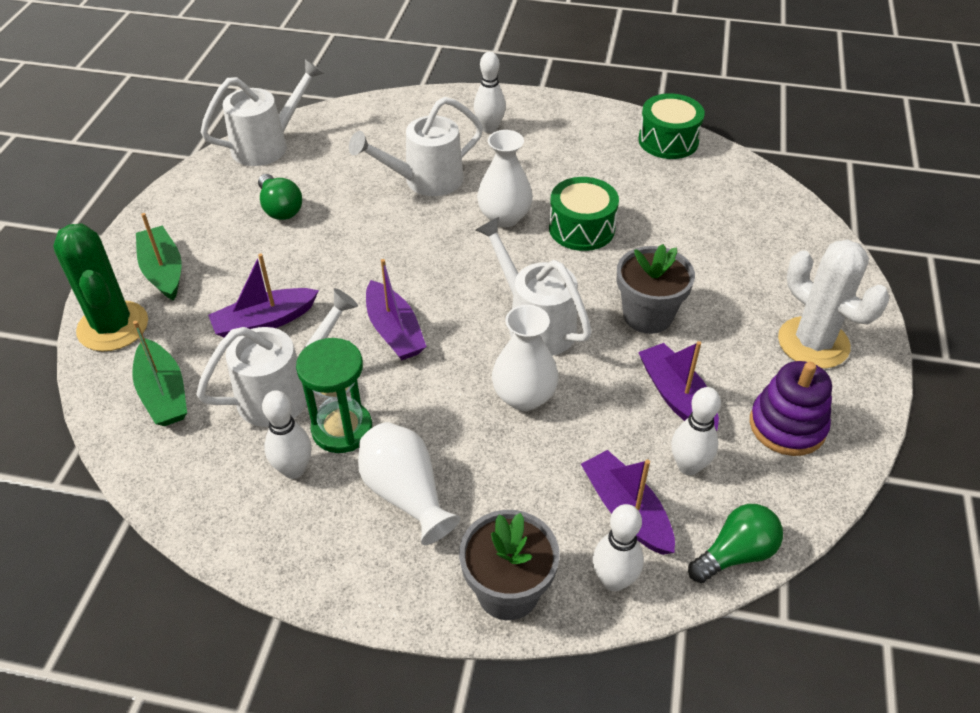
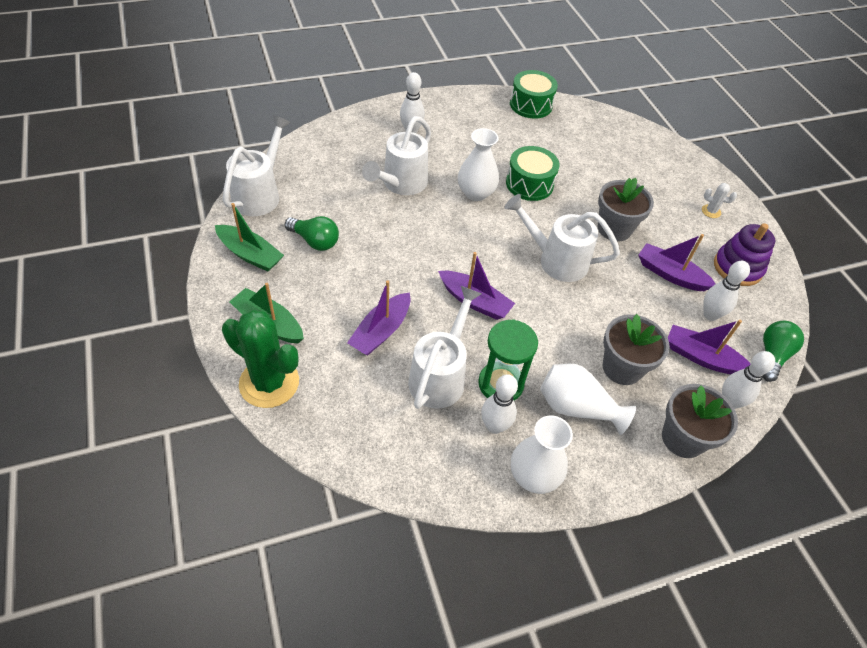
camera: 35 degrees left, 5 degrees up
green boat [132,321,187,426] -> green boat moved to [215,203,284,272]
white vase [492,305,559,411] -> white vase moved to [511,415,573,494]
white cactus [778,239,889,369] -> white cactus [702,183,737,218], size x0.42
none -> grey flower pot [602,314,669,385]

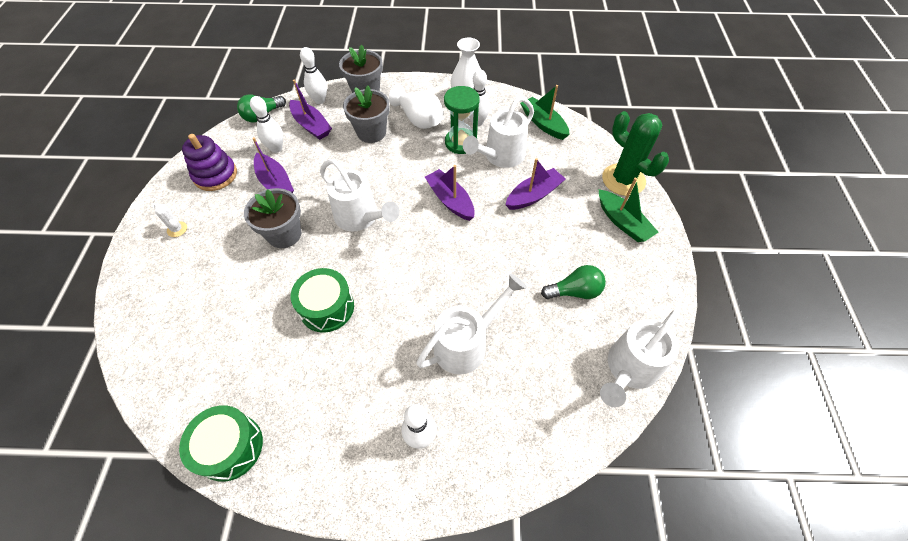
camera: 155 degrees left, 5 degrees up
green boat [215,203,284,272] -> green boat moved to [520,85,570,140]
green light bulb [285,216,339,251] -> green light bulb turned 120 degrees clockwise [541,265,606,299]
white vase [458,128,499,201] -> none

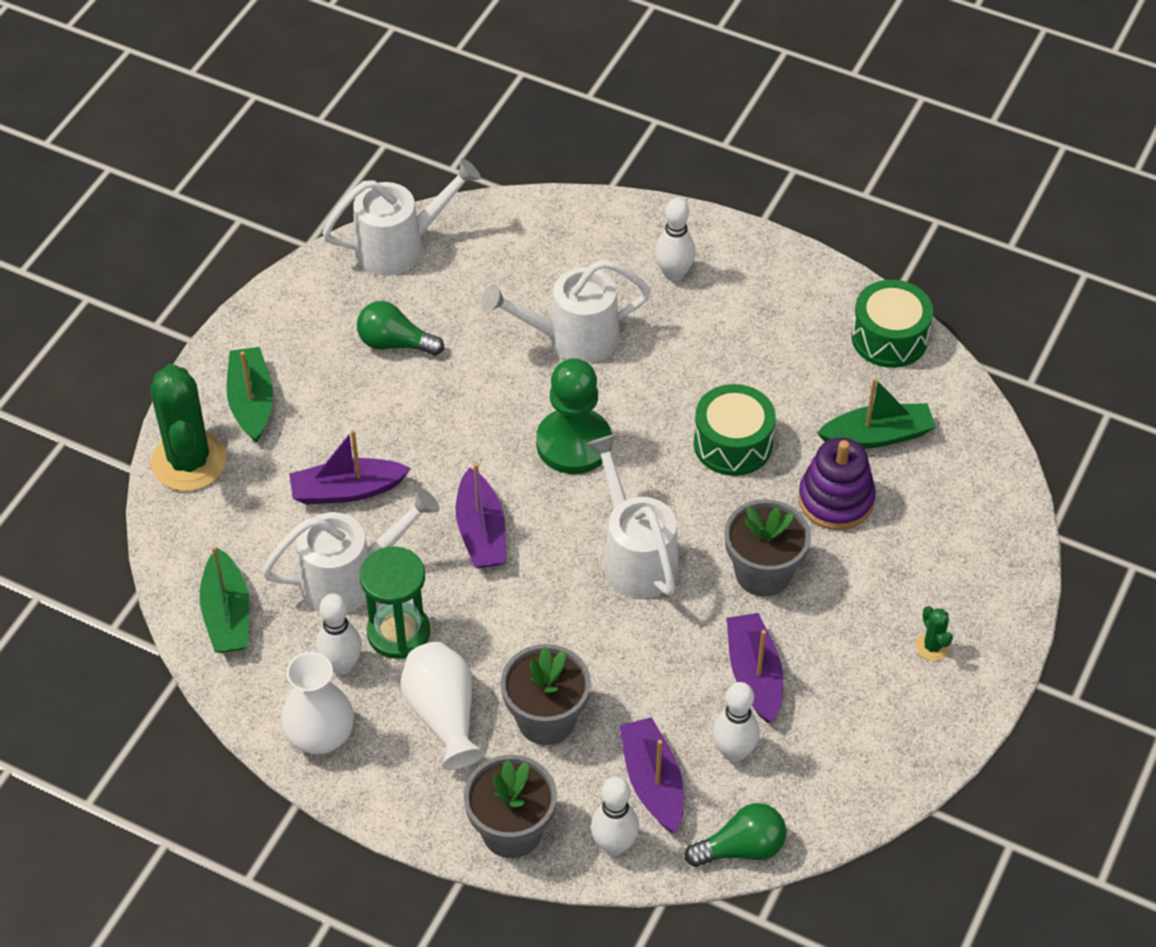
camera: 155 degrees left, 5 degrees down
white cactus [154,203,187,237] -> green cactus [916,606,953,661]
purple stacking toy [182,134,237,191] -> purple stacking toy moved to [798,438,876,530]
none -> green pawn [536,358,612,474]
none -> green boat [817,378,936,449]

